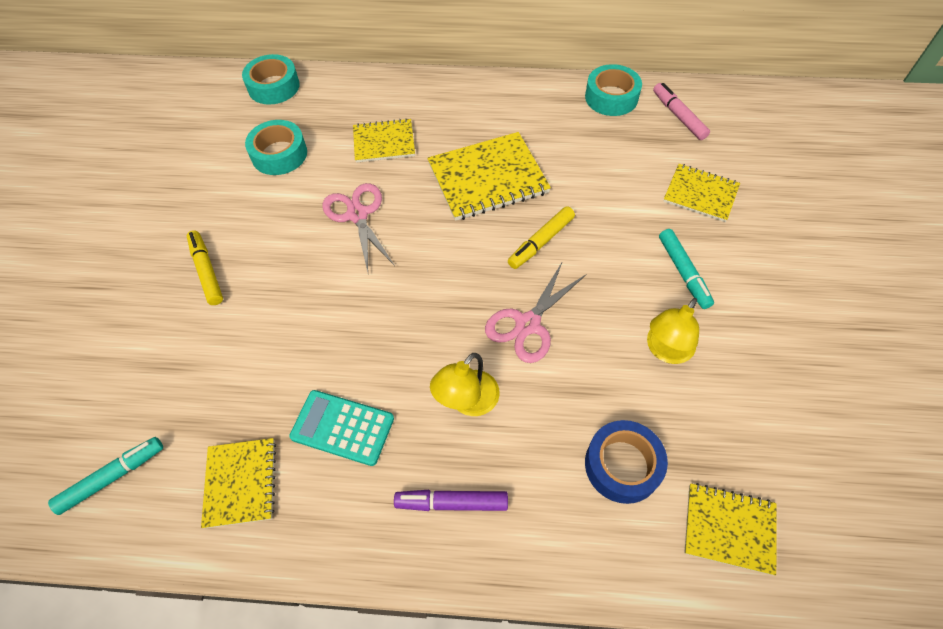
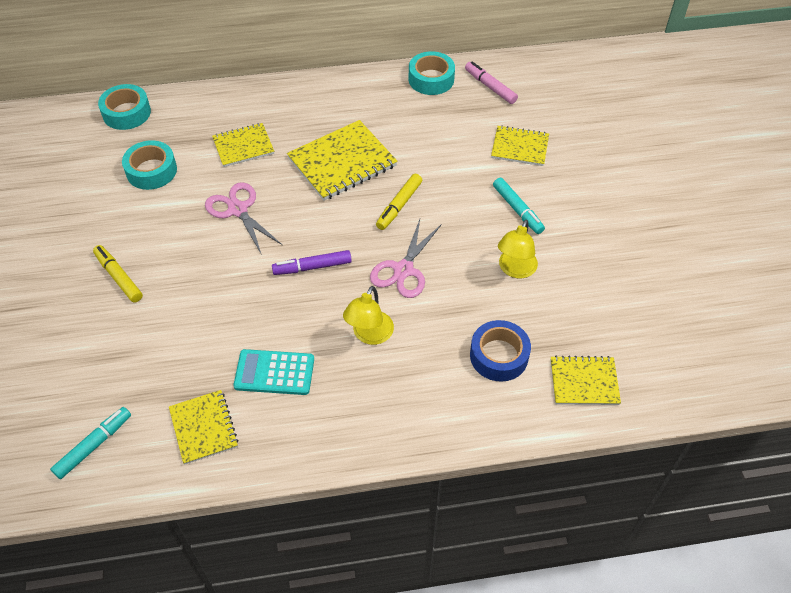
camera: 15 degrees left, 5 degrees down
purple marker [394,490,508,511] -> purple marker moved to [272,250,352,275]

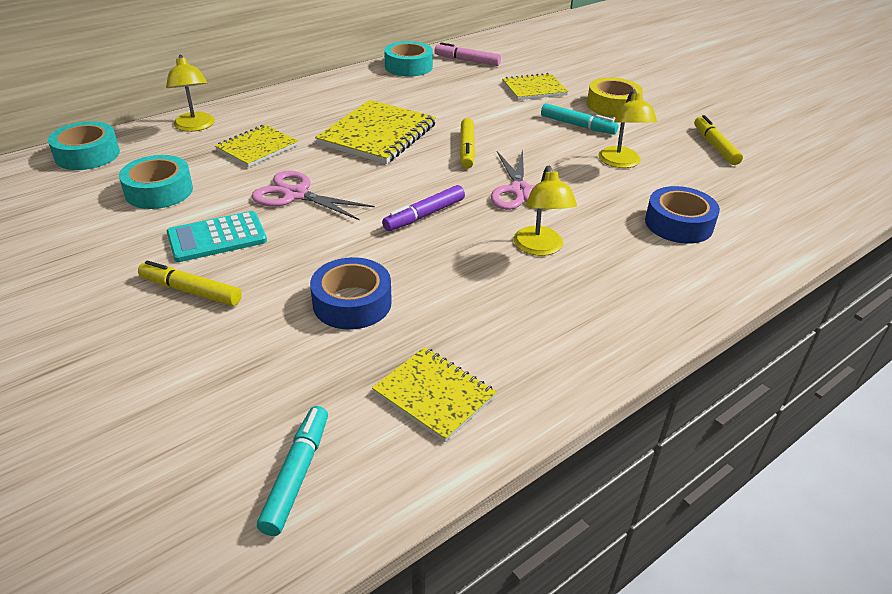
camera: 30 degrees left, 15 degrees down
turquoise calculator [233,349,314,395] -> turquoise calculator moved to [167,211,267,262]
yellow notebook [551,356,621,405] -> none
none -> yellow lamp [166,55,215,132]
none -> blue tape [310,257,392,330]
none -> yellow tape [587,77,643,117]
none -> yellow marker [694,115,743,165]

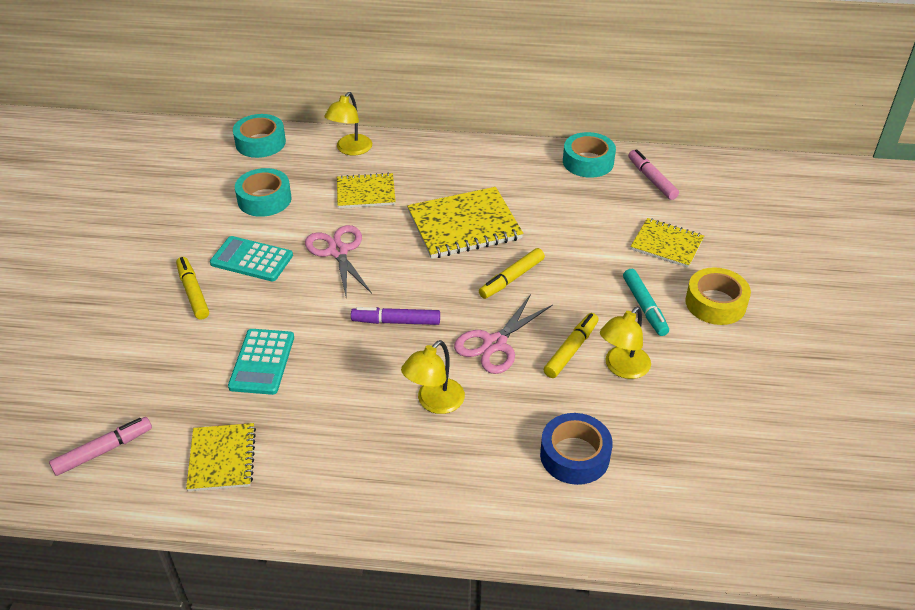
camera: 45 degrees right, 5 degrees up
turquoise marker [257,406,328,536] -> pink marker [49,417,152,476]
blue tape [310,257,392,330] -> turquoise calculator [228,329,294,395]
yellow marker [694,115,743,165] -> yellow marker moved to [544,313,599,378]

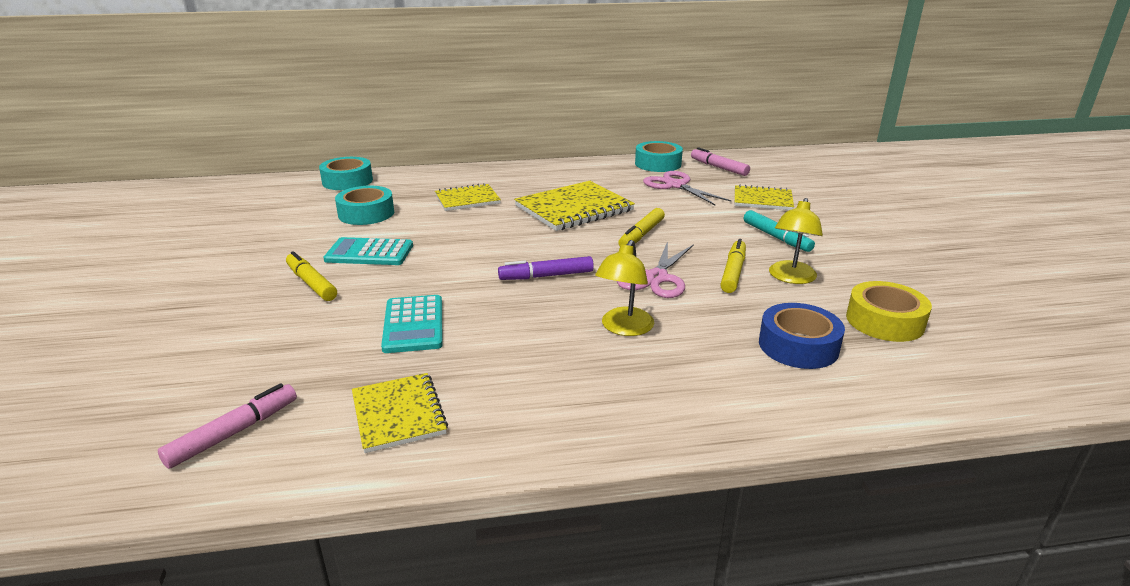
camera: 15 degrees left, 15 degrees down
pink scissors [305,225,372,296] -> pink scissors moved to [643,171,732,205]
yellow lamp [324,92,372,155] -> none
yellow tape [685,267,751,325] -> yellow tape moved to [846,281,932,342]

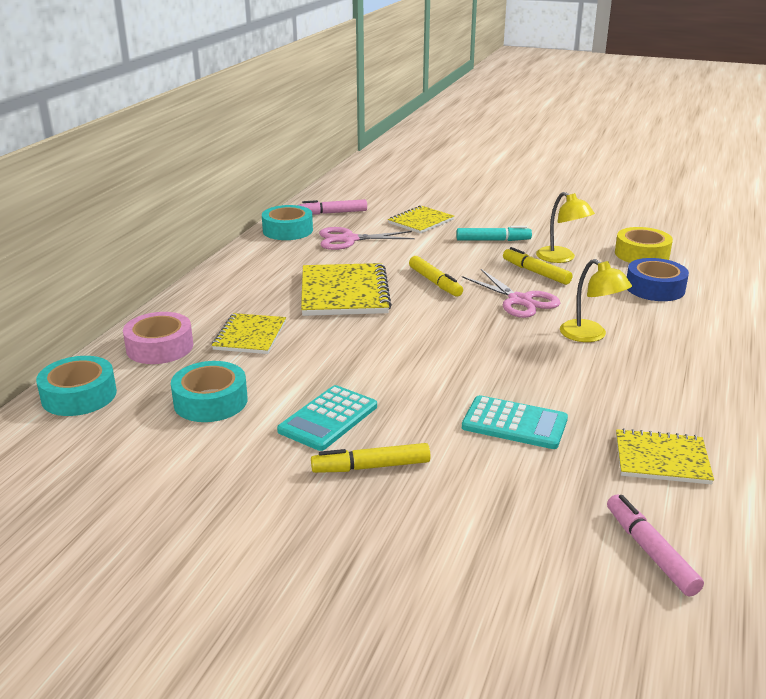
camera: 60 degrees left, 0 degrees up
purple marker [498,256,594,280] -> none
none -> pink tape [123,312,193,364]

